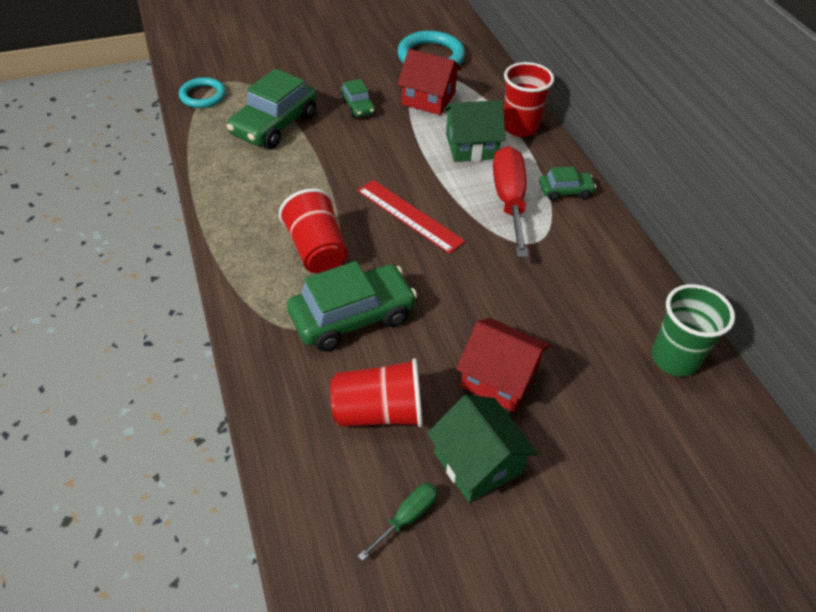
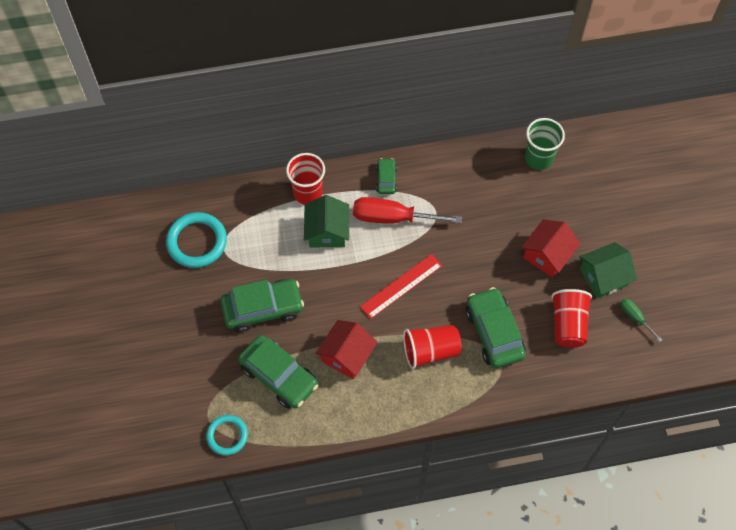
camera: 80 degrees left, 15 degrees up
green car [340,79,376,118] -> green car [220,279,304,332], size x1.93
red house [397,49,462,115] -> red house moved to [316,320,378,379]

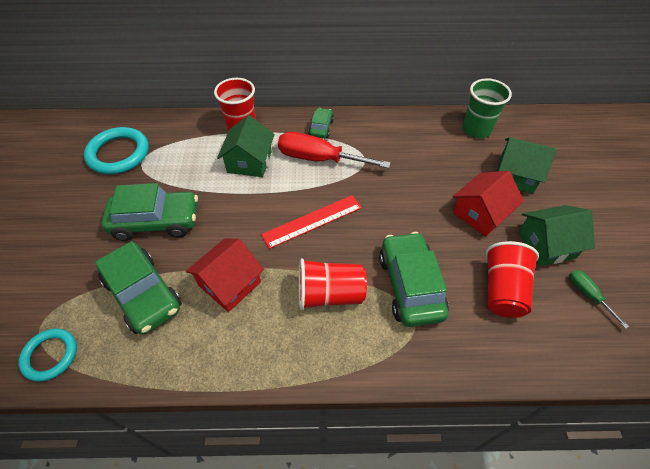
camera: 10 degrees right, 10 degrees down
none -> green house [497,137,556,194]

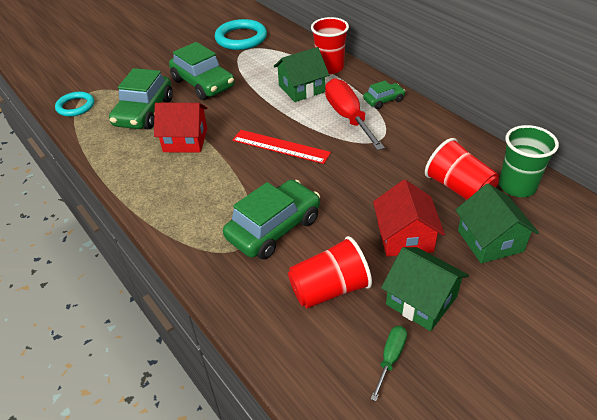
camera: 55 degrees right, 10 degrees down
red cup [299,258,367,310] -> red cup moved to [425,138,499,200]
red house [453,171,524,237] -> red house turned 75 degrees clockwise [373,180,445,257]

